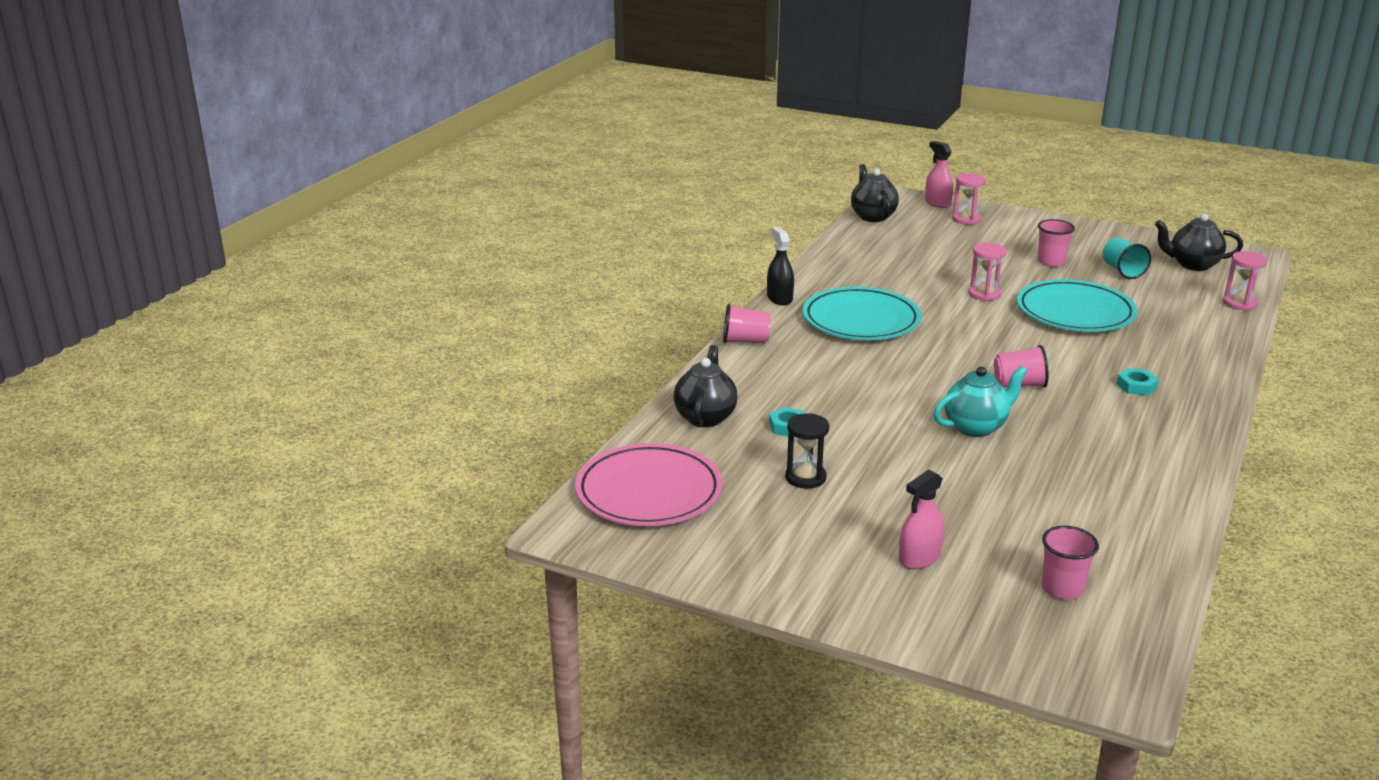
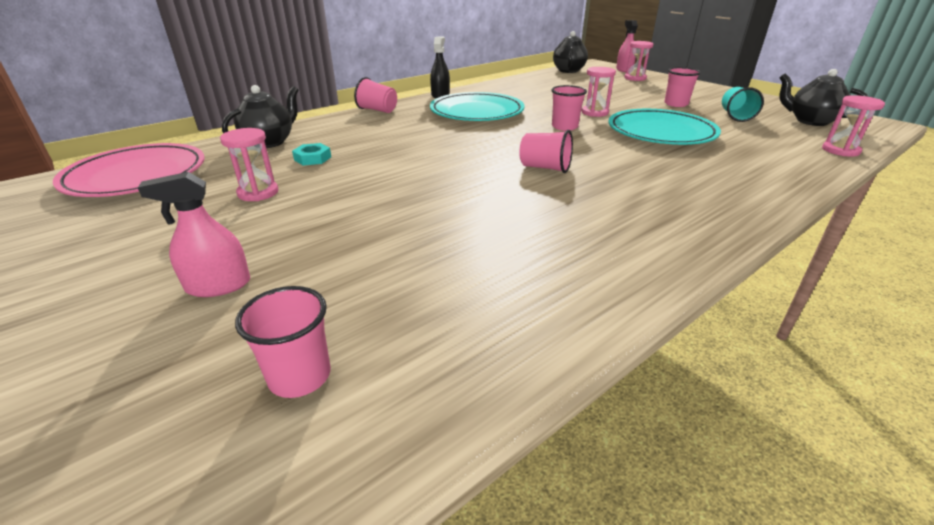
camera: 25 degrees right, 5 degrees up
black hourglass [785,413,829,489] -> pink hourglass [220,128,278,201]
turquoise teapot [934,366,1027,437] -> none
turquoise nut [1117,368,1159,396] -> none
none -> pink cup [551,85,587,131]

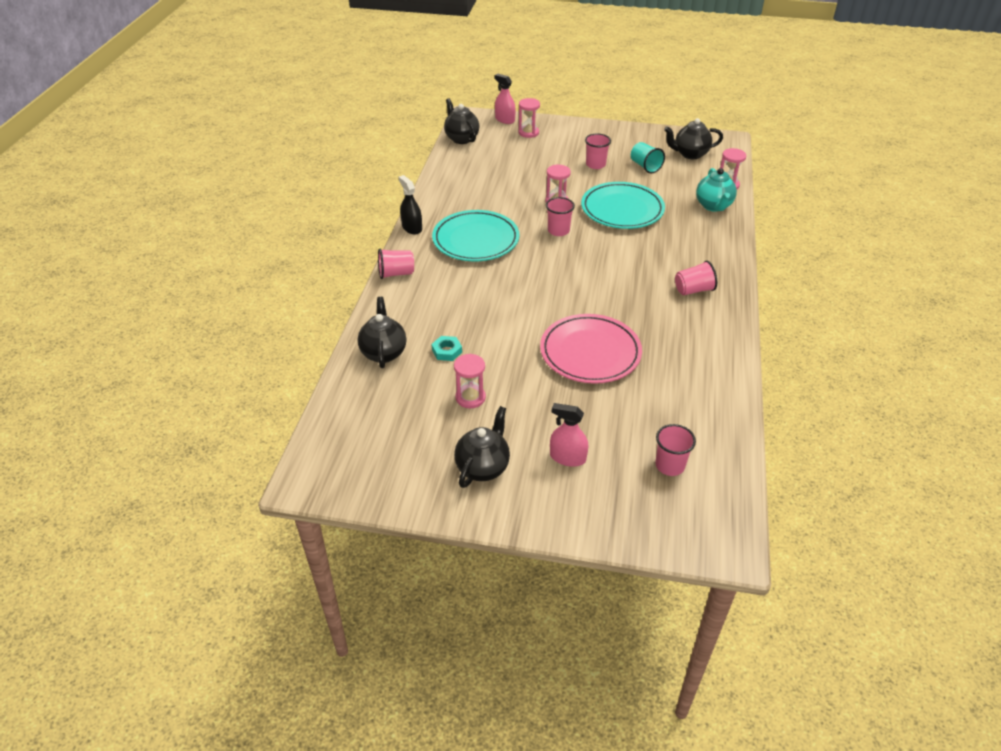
camera: 40 degrees left, 10 degrees up
pink plate [53,143,205,197] -> pink plate moved to [540,314,642,384]
pink spray bottle [138,172,250,297] -> pink spray bottle turned 75 degrees clockwise [550,403,588,467]
pink cup [519,130,573,173] -> pink cup moved to [675,261,717,295]
none -> black teapot [454,406,510,488]
none -> turquoise teapot [696,168,737,212]

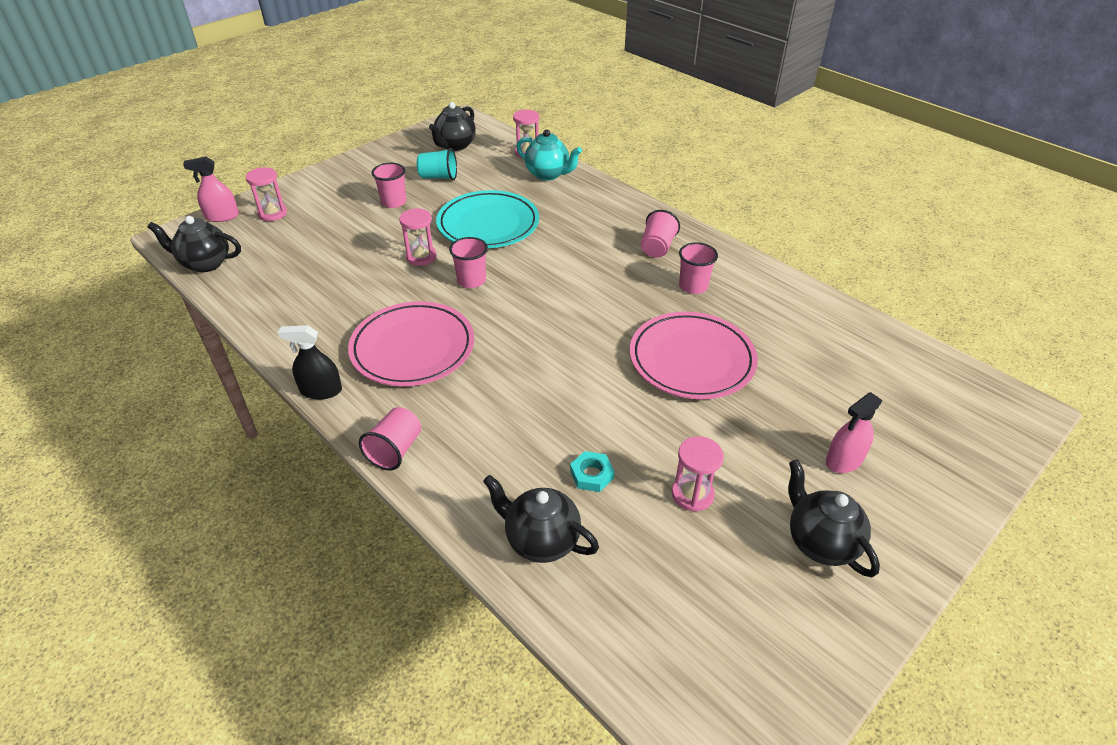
camera: 55 degrees left, 0 degrees up
turquoise plate [432,210,519,261] -> pink plate [348,301,474,386]
pink cup [655,424,696,476] -> pink cup moved to [679,242,718,294]

